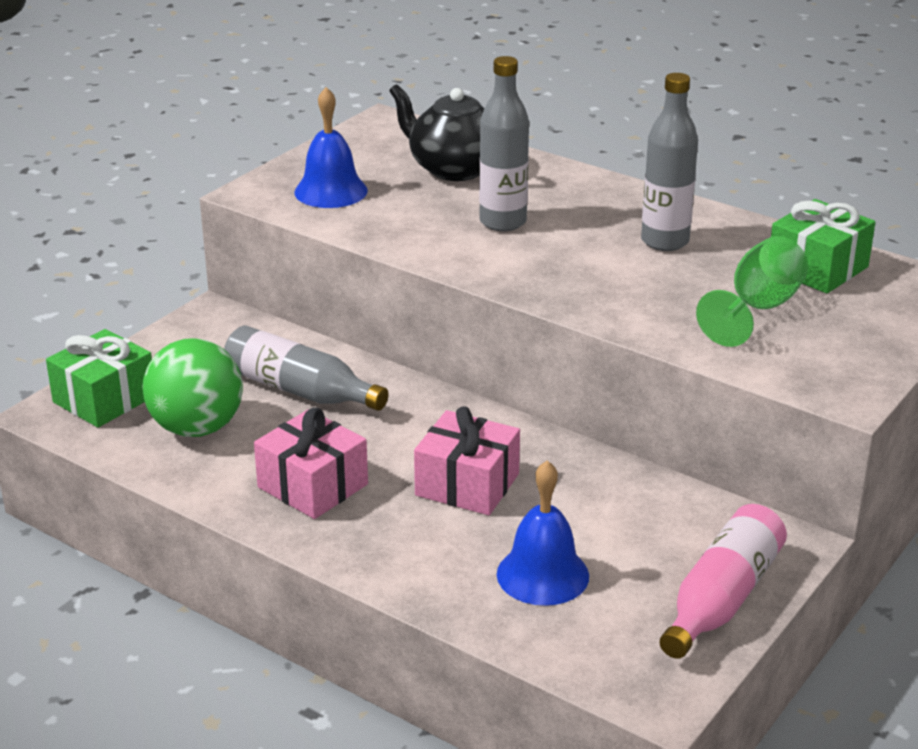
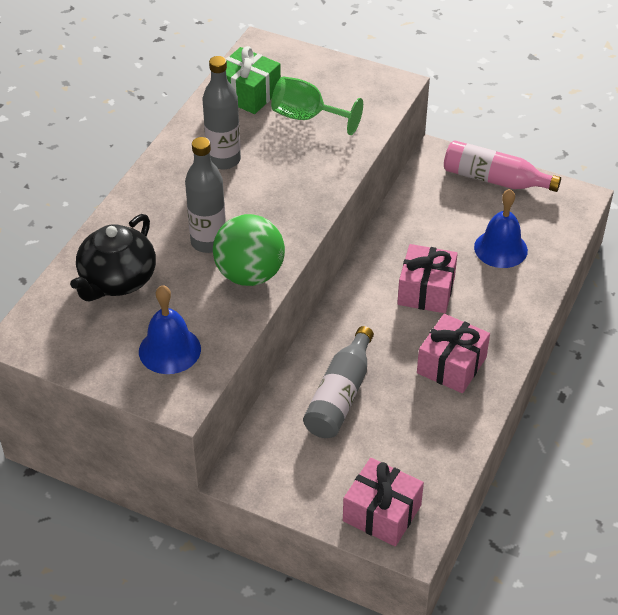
camera: 100 degrees left, 15 degrees up
green gift [46,329,152,428] -> pink gift [343,458,424,546]
green ball [142,338,243,437] -> green ball moved to [213,214,285,286]

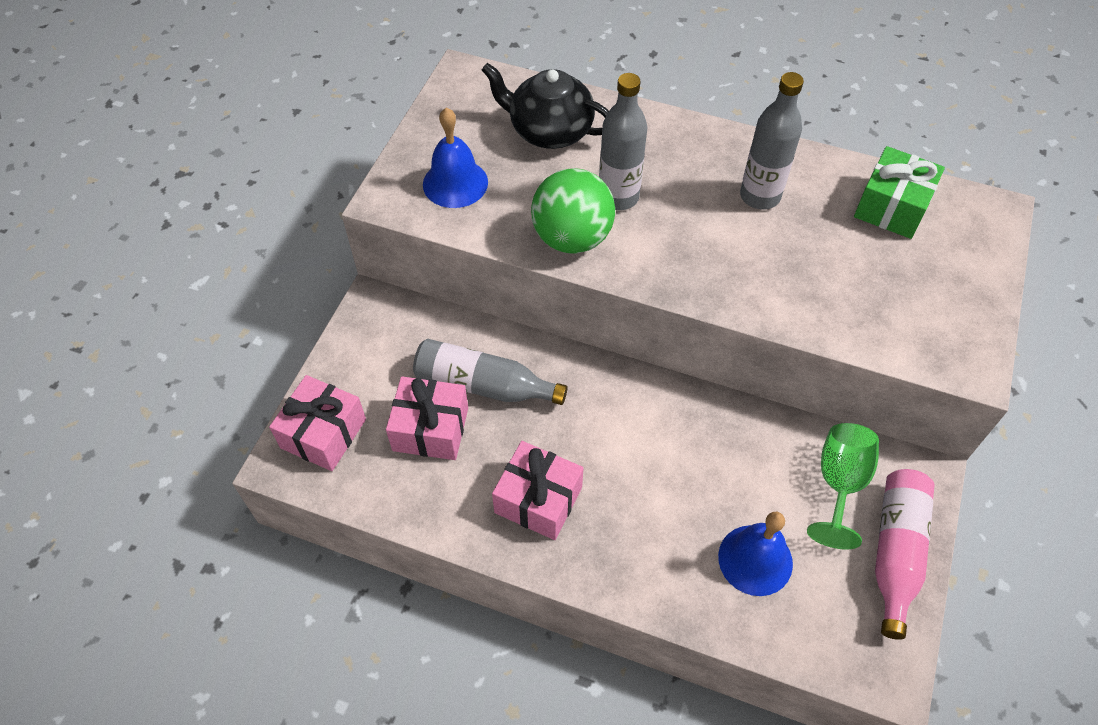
camera: 85 degrees right, 10 degrees up
green goblet [271,77,363,135] -> green goblet moved to [807,423,879,550]
pink gift [397,244,458,313] -> pink gift moved to [386,376,468,460]

